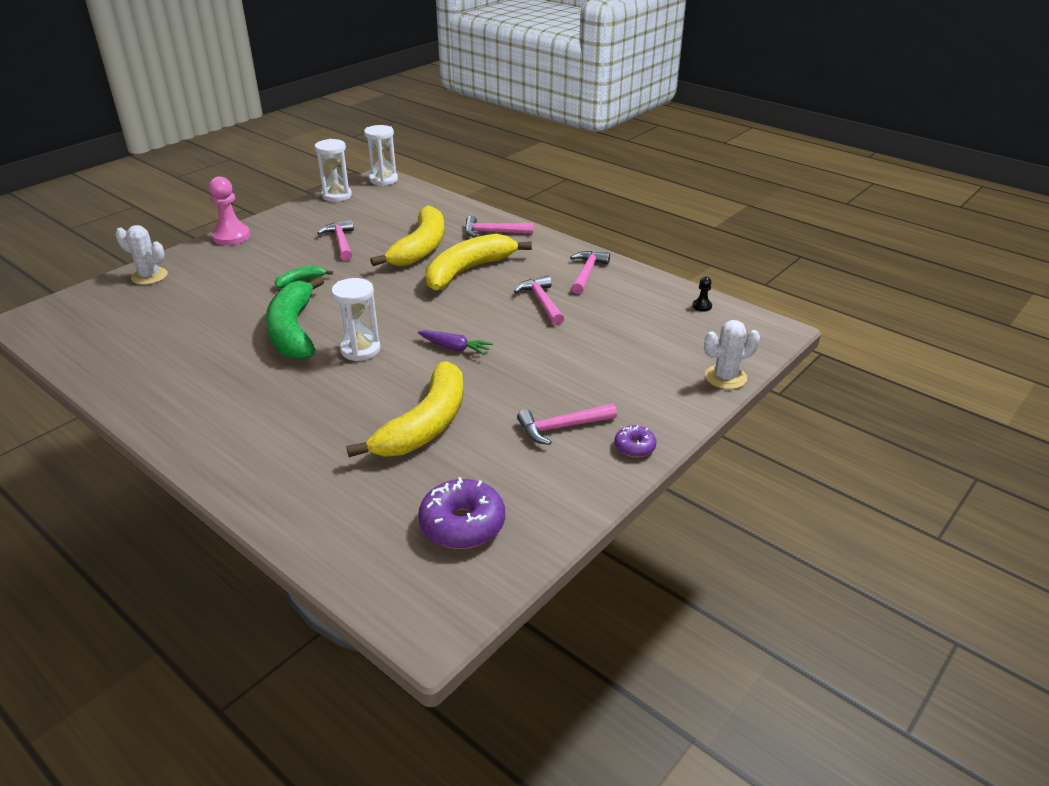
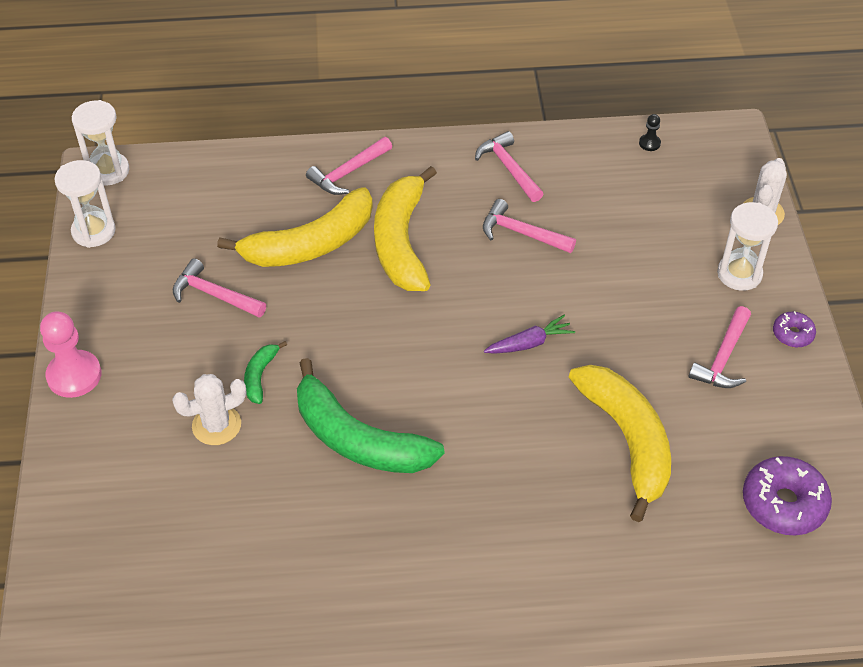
camera: 45 degrees left, 15 degrees up
white cactus [115,225,168,285] -> white cactus moved to [172,374,246,445]
white hourglass [331,278,381,361] -> white hourglass moved to [717,202,778,291]
yellow banana [370,205,444,266] -> yellow banana turned 90 degrees clockwise [217,187,373,267]

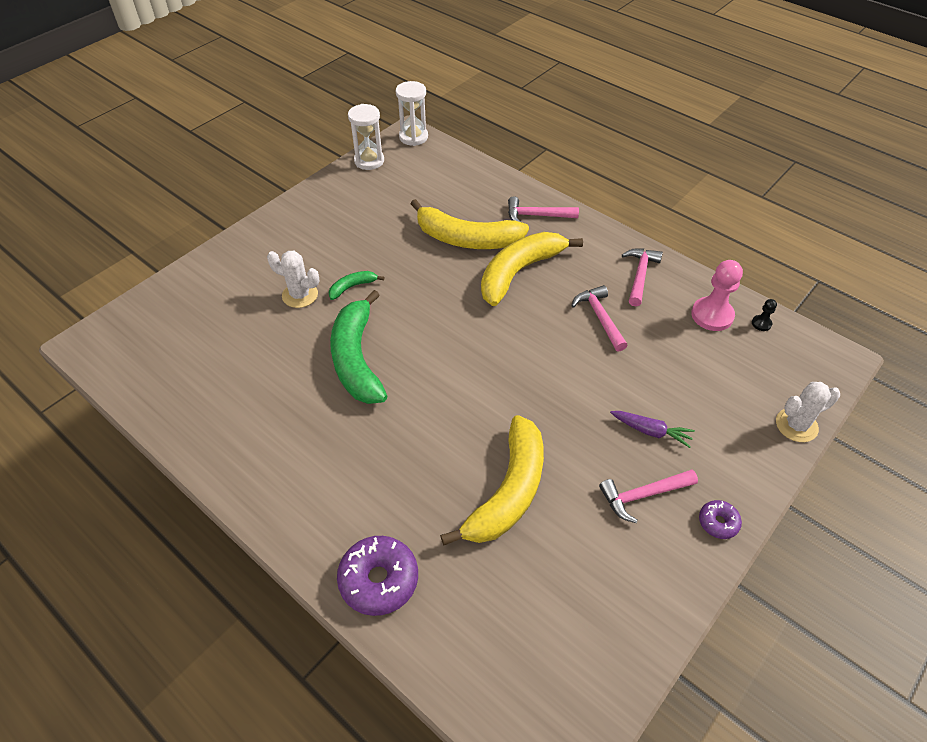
camera: 45 degrees right, 0 degrees up
pink pawn [40,312,101,398] -> pink pawn moved to [691,260,743,331]
pink hammer [173,259,266,318] -> none
purple carrot [484,315,575,354] -> purple carrot moved to [610,411,695,448]
white hourglass [717,202,778,291] -> none
purple donut [743,456,832,535] -> purple donut moved to [337,536,418,616]

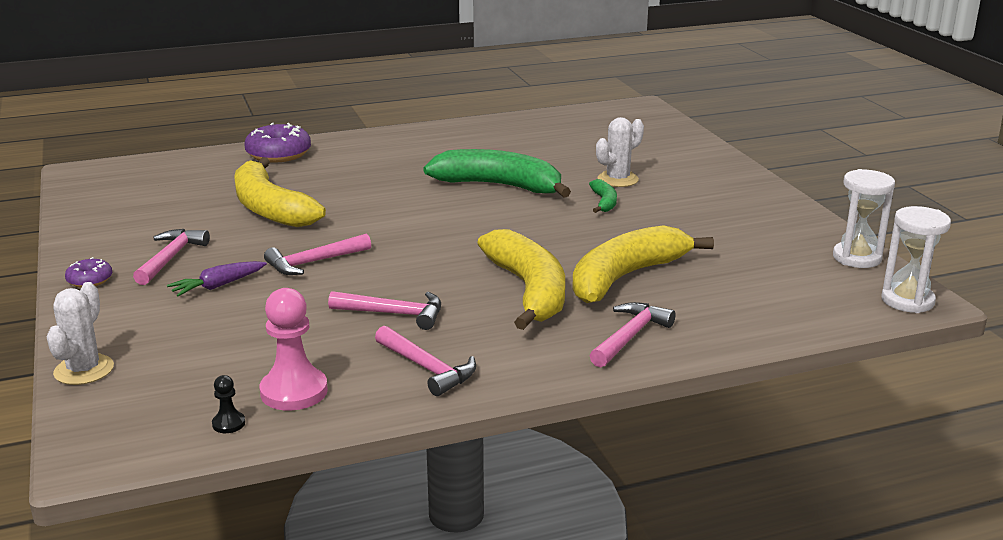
camera: 120 degrees right, 25 degrees down
none -> pink hammer [264,234,371,275]

